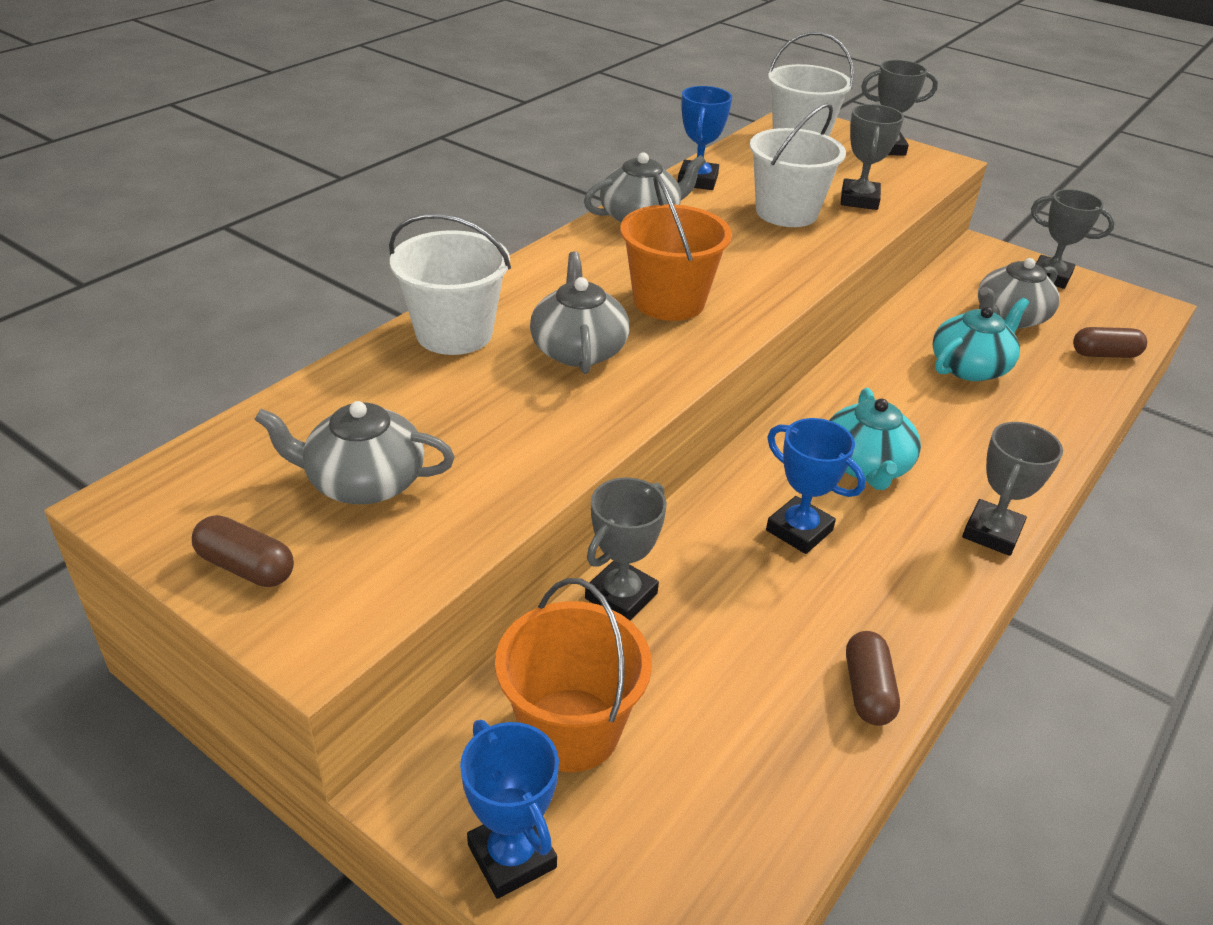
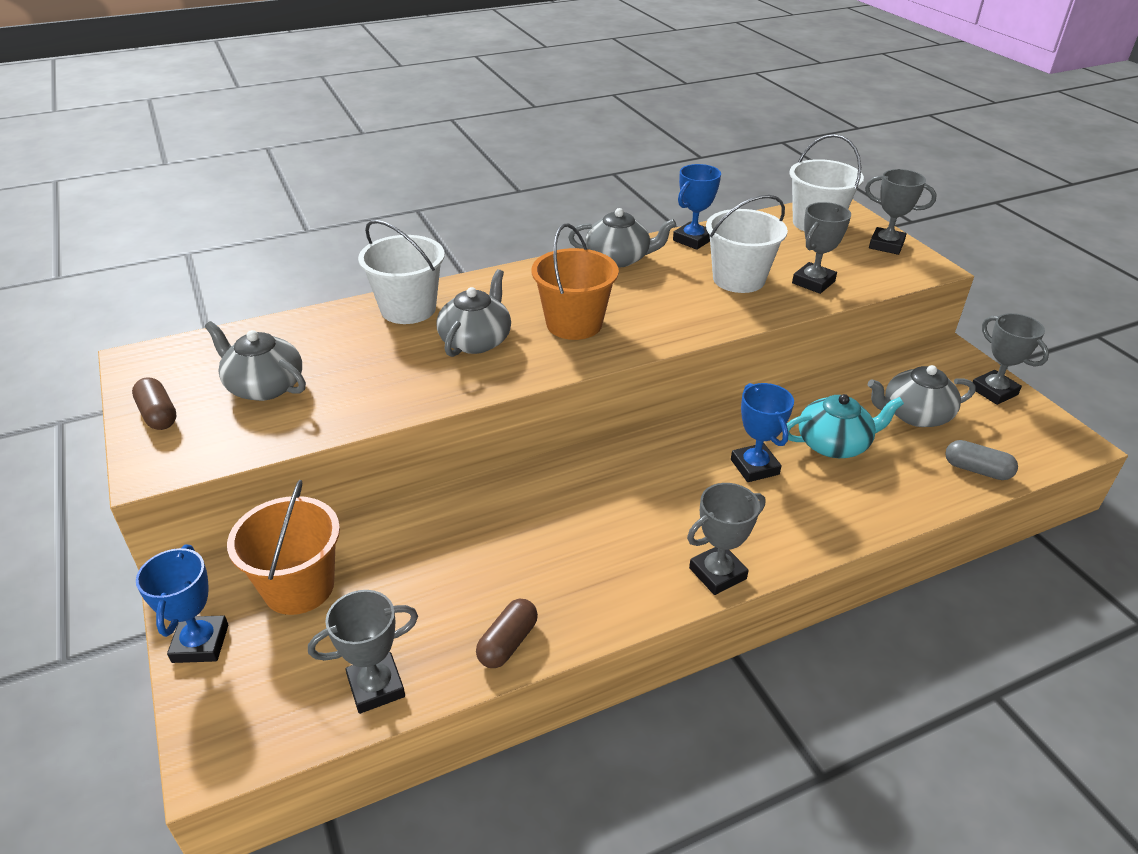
camera: 30 degrees right, 0 degrees up
grey trophy [585,477,667,621] -> grey trophy moved to [308,590,418,714]
blue trophy [766,418,866,554] -> blue trophy moved to [731,383,794,482]
turquoise teapot [829,388,921,490] -> none
brown capsule [1073,327,1147,358] -> grey capsule [945,440,1018,480]

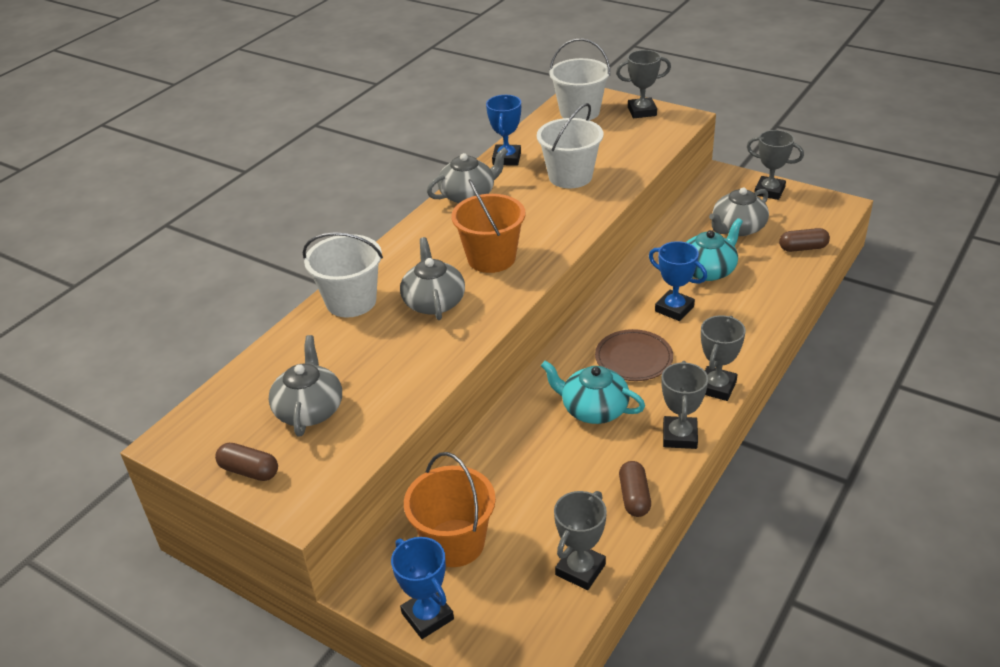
camera: 30 degrees left, 0 degrees up
grey teapot [205,321,306,401] -> grey teapot turned 90 degrees clockwise [269,335,342,437]
grey trophy [792,202,851,294] -> grey trophy moved to [661,361,708,449]
grey capsule [945,440,1018,480] -> brown capsule [779,228,830,252]
none -> turquoise teapot [541,361,645,424]
none -> brown plate [595,329,673,381]

